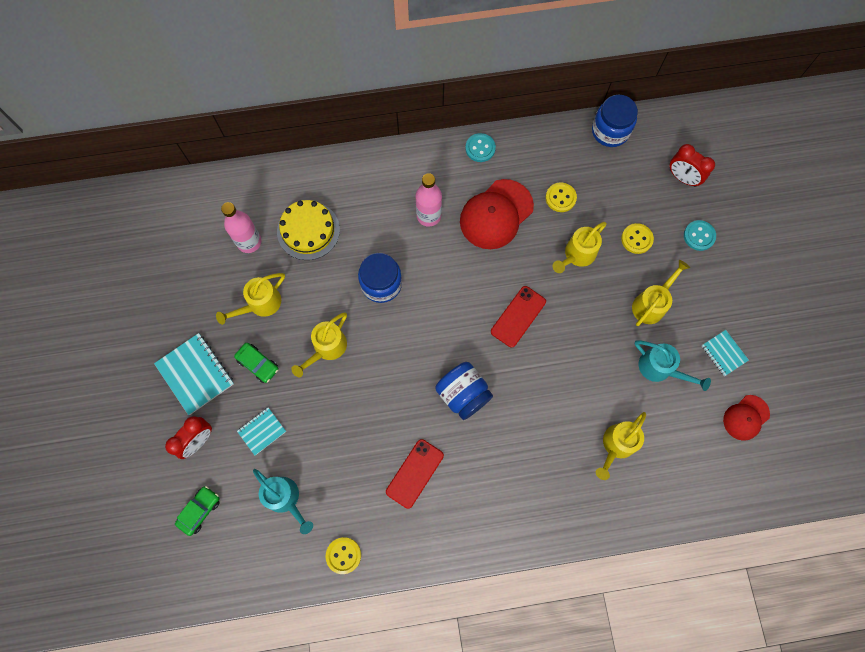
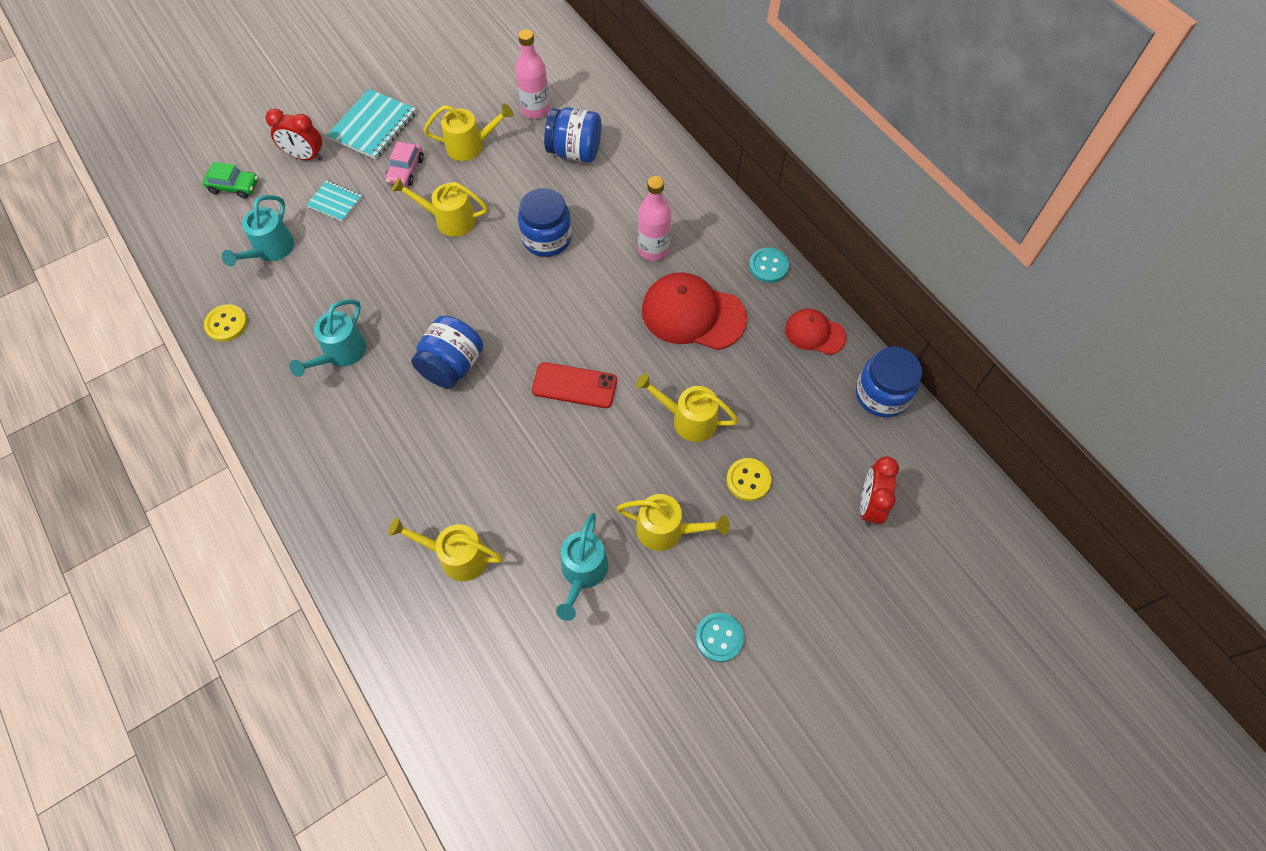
camera: 65 degrees right, 10 degrees down
yellow watering can [216,273,285,325] -> yellow watering can turned 150 degrees clockwise [424,104,514,161]
green car [234,343,279,383] -> pink car [385,141,424,187]
yellow cake [277,200,340,260] -> blue jar [544,107,601,163]
red phone [386,439,444,509] -> turquoise watering can [290,299,366,377]
yellow button [546,182,577,212] -> none
turquoise button [684,220,716,251] -> turquoise button moved to [696,613,744,662]
turquoise notebook [702,330,749,376] -> none
red cap [723,395,770,441] -> red cap moved to [785,309,847,355]

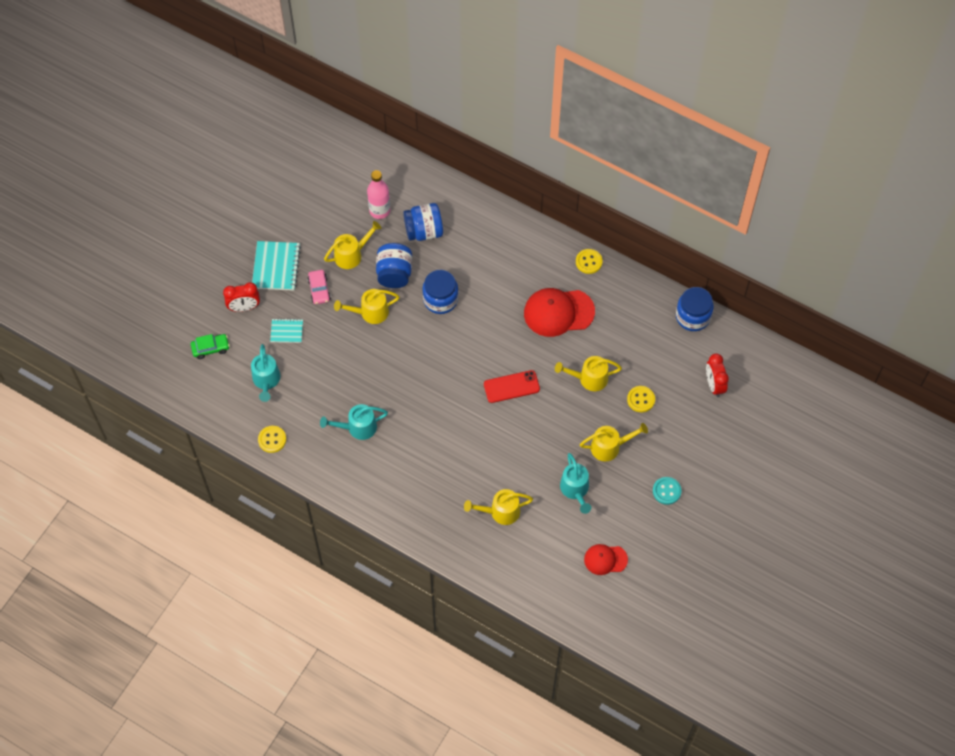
camera: 25 degrees left, 0 degrees up
turquoise watering can [290,299,366,377] -> turquoise watering can turned 75 degrees clockwise [320,404,388,440]
blue jar [411,315,483,389] -> blue jar moved to [376,243,412,288]
pink bottle [638,176,671,261] -> none
turquoise button [749,248,789,283] -> yellow button [576,249,603,274]
red cap [785,309,847,355] -> red cap moved to [584,544,628,575]

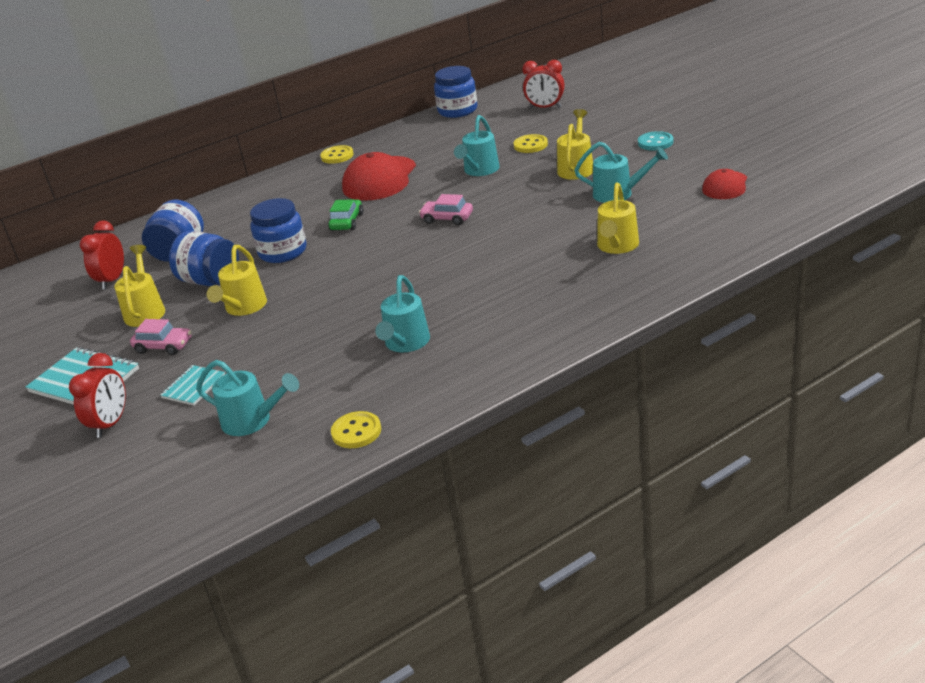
camera: 60 degrees left, 30 degrees down
green car [191,334,230,359] -> green car moved to [328,199,363,231]
pink bottle [367,170,390,219] -> red clock [80,220,124,289]
red phone [484,370,540,403] -> pink car [419,194,473,225]
yellow watering can [555,356,622,391] -> turquoise watering can [454,115,499,176]

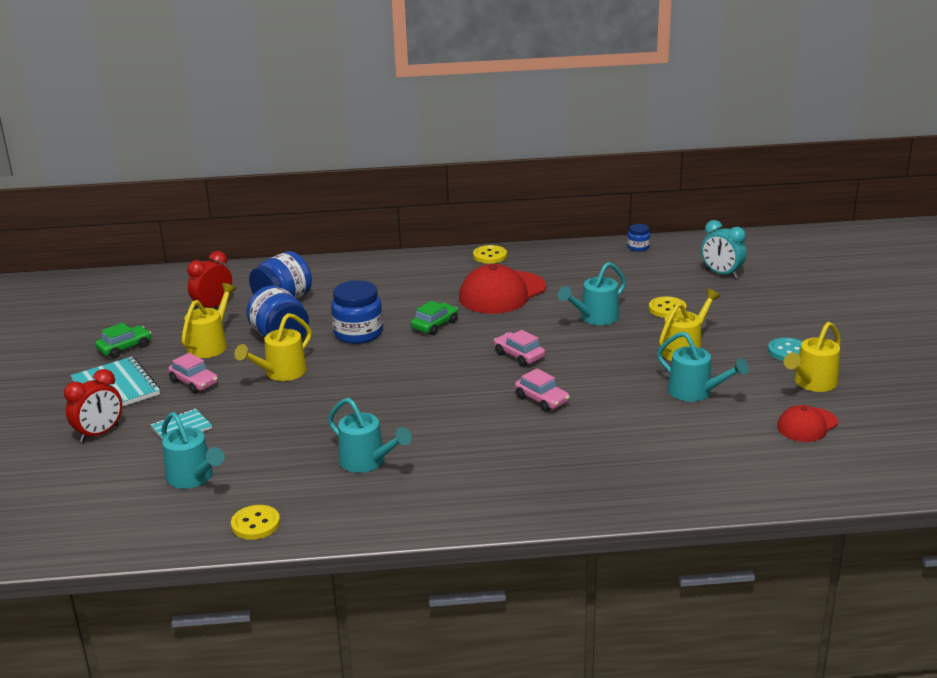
camera: 25 degrees right, 5 degrees down
turquoise watering can [375,275,430,353] -> turquoise watering can turned 90 degrees counterclockwise [328,398,412,473]
blue jar [434,66,477,118] -> blue jar [627,224,650,252], size x0.50
red clock [522,60,565,109] -> turquoise clock [701,220,746,278]
yellow watering can [597,183,639,254] -> yellow watering can moved to [784,322,841,392]
none -> green car [95,323,151,358]
none -> pink car [515,368,570,412]

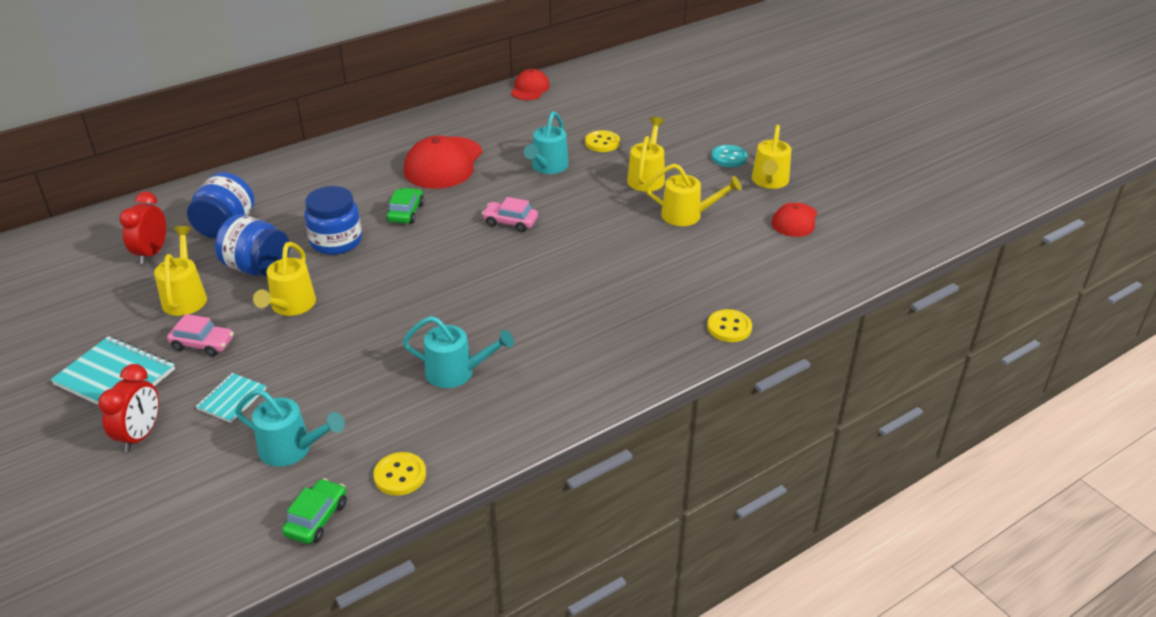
camera: 30 degrees left, 10 degrees up
green car [95,323,151,358] -> green car moved to [282,478,347,544]
yellow button [473,245,507,264] -> yellow button moved to [707,309,752,342]
pink car [515,368,570,412] -> none
blue jar [627,224,650,252] -> red cap [511,69,550,100]
turquoise watering can [657,332,749,401] -> yellow watering can [645,164,742,226]
turquoise clock [701,220,746,278] -> none

